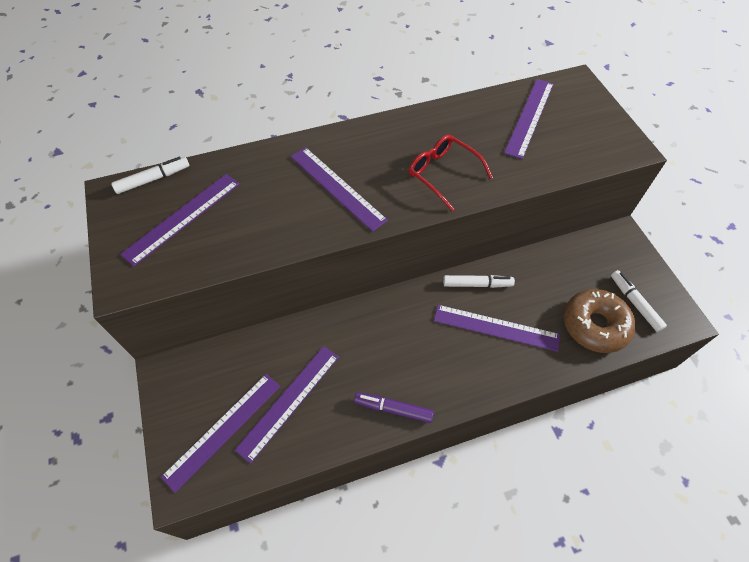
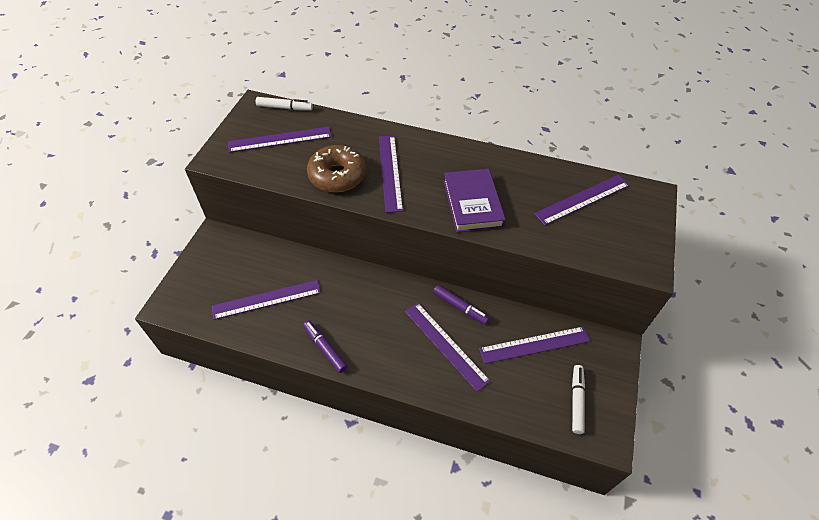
camera: 35 degrees right, 5 degrees down
purple ruler [161,374,280,493] -> purple ruler moved to [479,327,590,364]
red glasses [409,134,493,211] -> purple book [443,169,506,232]
white marker [443,275,515,288] -> purple marker [433,285,490,325]
brown donut [564,289,635,353] -> brown donut moved to [307,145,366,192]

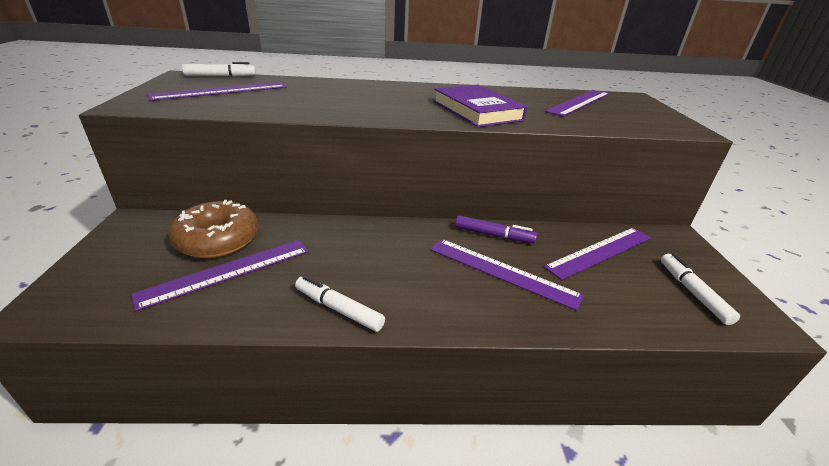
camera: 20 degrees left, 20 degrees down
purple marker [303,320,348,373] -> white marker [295,276,385,332]
brown donut [307,145,366,192] -> brown donut moved to [168,200,259,258]
purple ruler [379,136,403,213] -> none

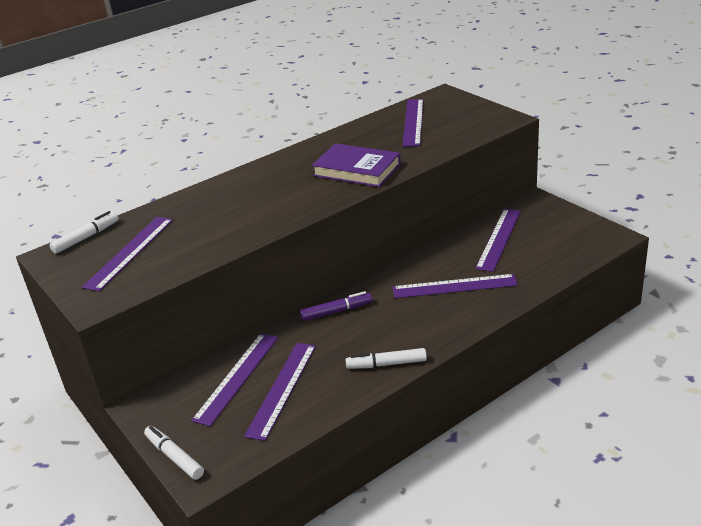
camera: 30 degrees left, 0 degrees up
brown donut [168,200,259,258] -> purple ruler [191,333,278,426]
purple marker [455,216,537,243] -> purple marker moved to [300,291,372,321]
white marker [661,254,740,325] -> white marker moved to [144,426,204,480]

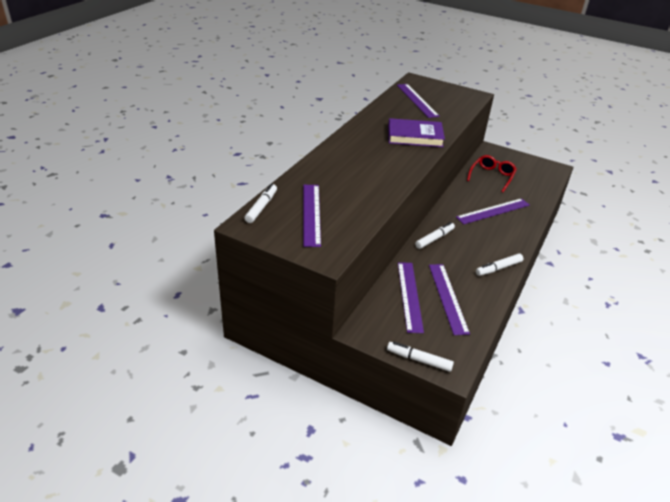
camera: 30 degrees left, 5 degrees up
purple marker [300,291,372,321] -> white marker [415,222,455,249]
purple ruler [475,209,521,272] -> red glasses [467,155,517,193]

